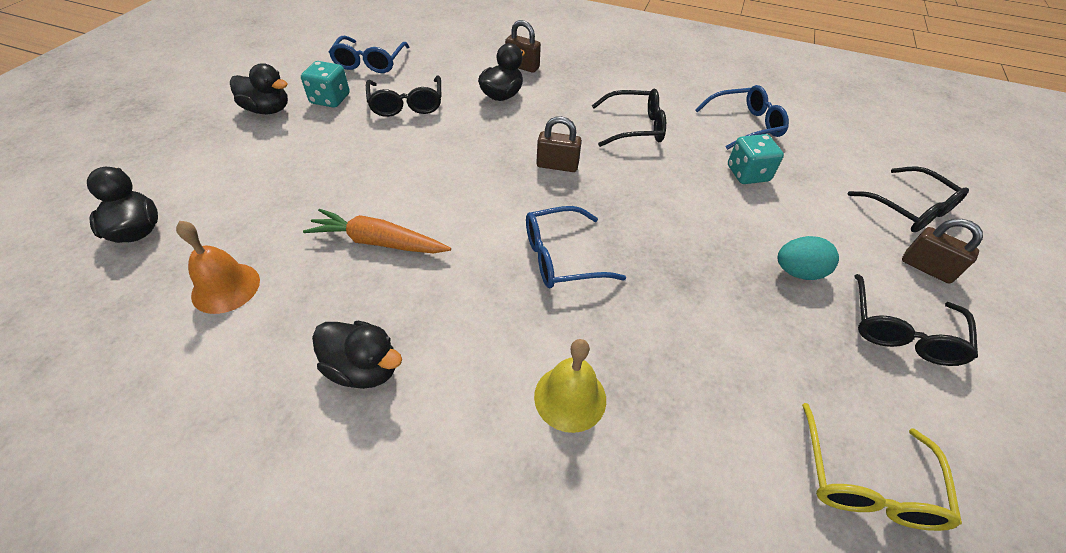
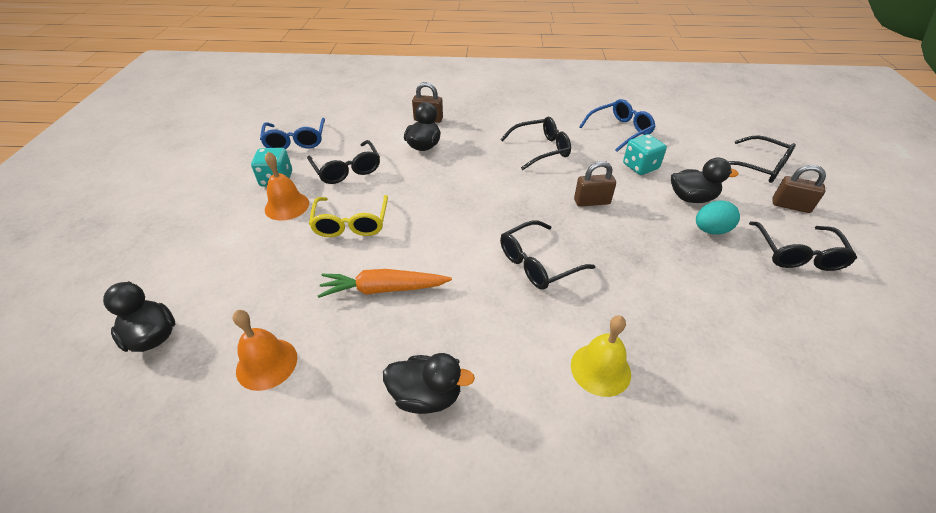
camera: 15 degrees left, 5 degrees down
black duck [230,63,288,114] -> black duck moved to [671,157,739,203]
blue glasses [526,206,626,288] -> black glasses [500,220,595,290]
brown padlock [536,116,582,172] -> brown padlock moved to [574,161,616,207]
yellow glasses [802,403,962,531] -> yellow glasses moved to [309,195,388,237]
none -> orange bell [265,152,309,221]

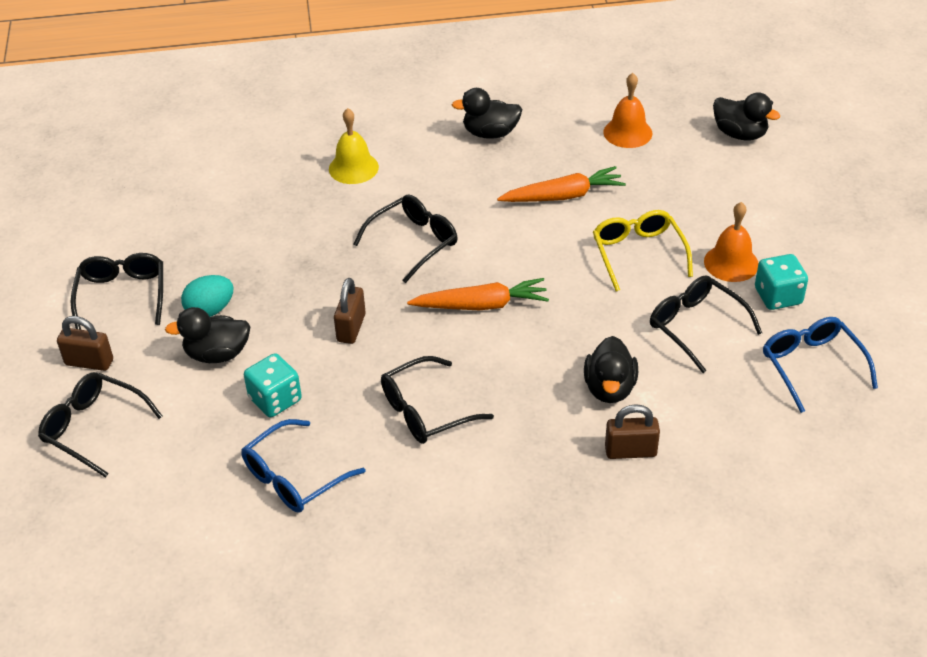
camera: 170 degrees right, 0 degrees up
brown padlock [574,161,616,207] -> brown padlock turned 60 degrees counterclockwise [334,278,366,344]
none -> orange carrot [407,278,549,310]

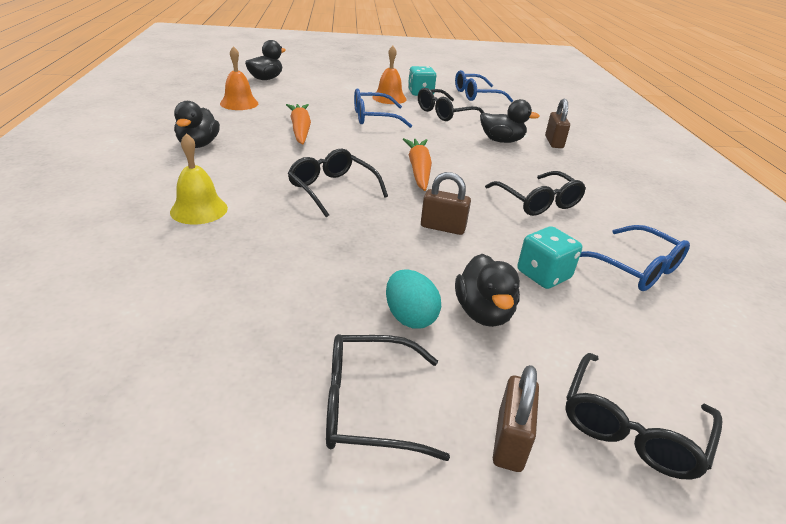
camera: 90 degrees left, 10 degrees down
yellow glasses [593,210,693,292] -> blue glasses [354,88,412,128]

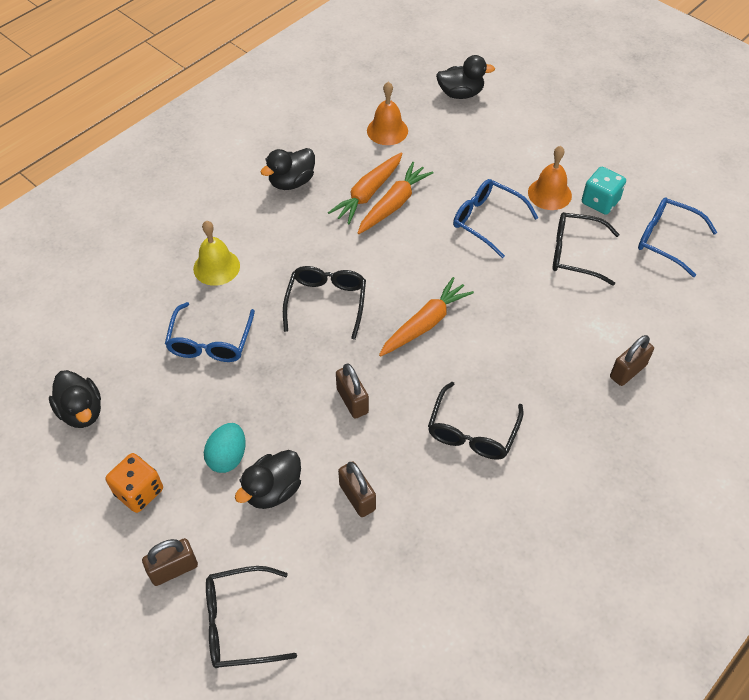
camera: 50 degrees right, 20 degrees up
black glasses [326,334,450,461] -> orange dice [105,453,163,513]
black duck [480,99,540,143] -> black duck moved to [49,370,101,428]
turquoise dice [517,226,582,289] -> brown padlock [338,461,376,517]
blue glasses [580,225,690,291] -> blue glasses moved to [165,302,255,362]
none -> orange carrot [328,152,402,224]

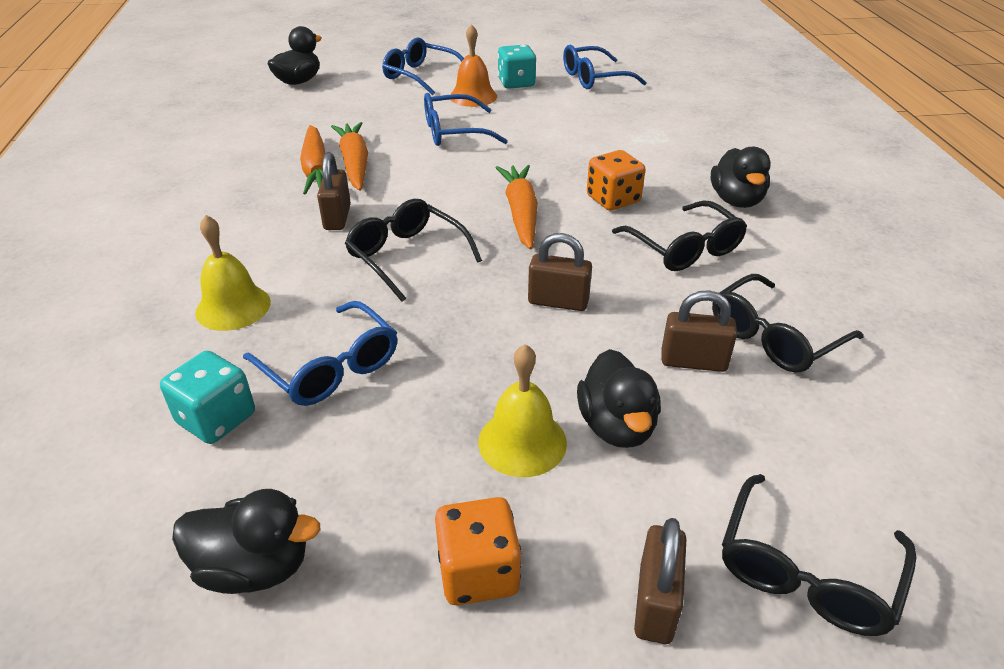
camera: 50 degrees left, 15 degrees down
turquoise egg [204,423,246,473] -> yellow bell [478,344,567,477]
black duck [261,148,315,190] -> black duck moved to [711,147,771,208]
orange bell [367,82,408,145] -> none
black glasses [553,212,620,286] -> black glasses moved to [712,274,863,373]
brown padlock [610,335,654,386] -> brown padlock moved to [317,152,351,230]
none -> turquoise dice [160,351,255,444]
none -> blue glasses [382,38,464,95]
none -> orange dice [587,150,646,211]

